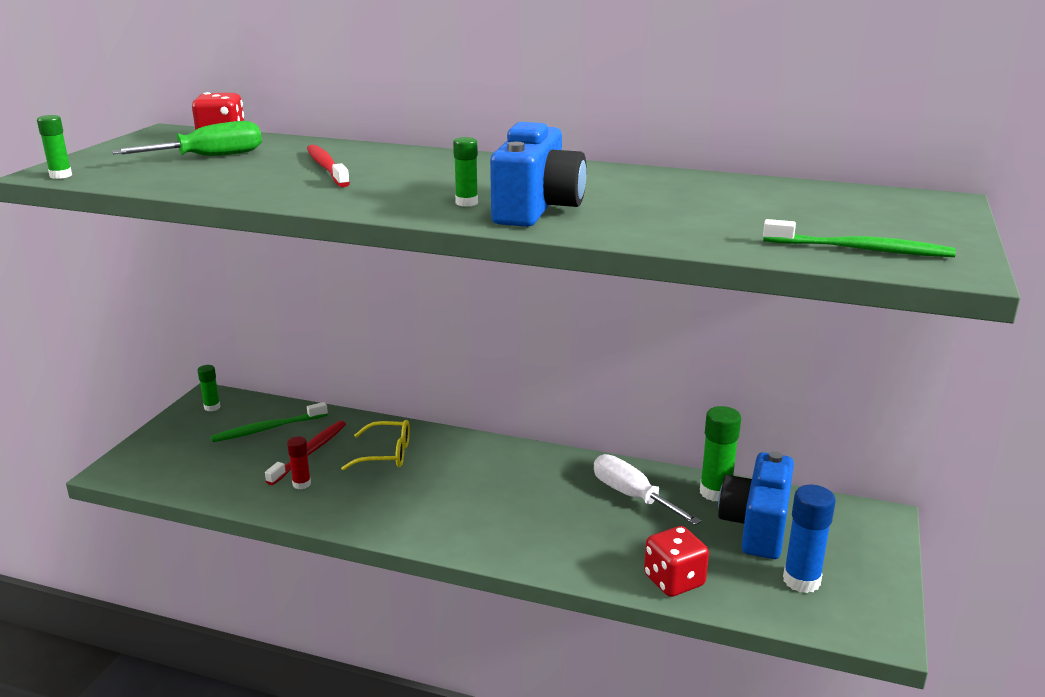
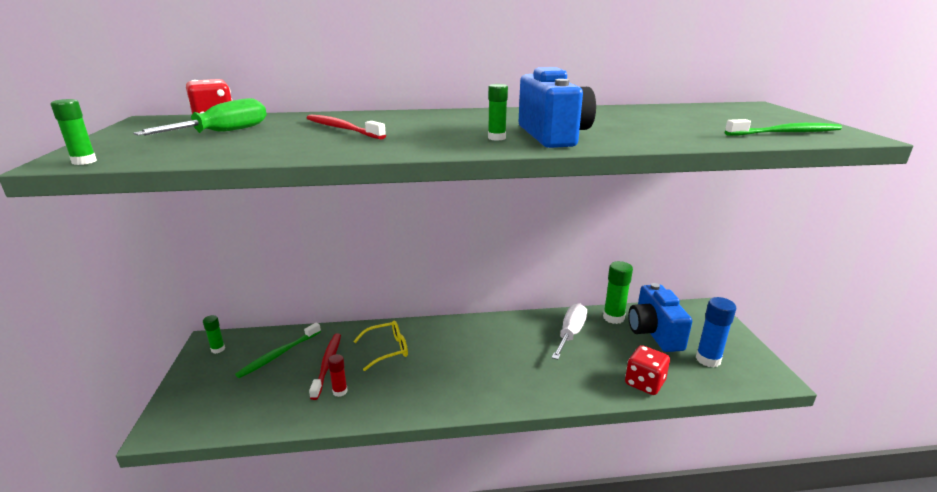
camera: 25 degrees left, 0 degrees up
white screwdriver [594,454,701,525] -> white screwdriver turned 90 degrees clockwise [552,303,587,360]

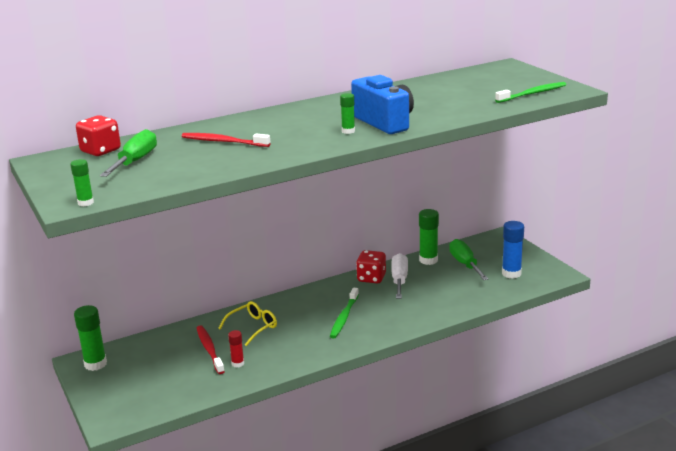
camera: 20 degrees left, 0 degrees up
green glue stick [203,315,225,354] -> green glue stick [74,305,107,371], size x1.76
green toothbrush [235,323,321,378] -> green toothbrush moved to [330,288,359,338]
red dice [625,345,670,395] -> red dice moved to [356,250,386,283]
blue camera [628,283,692,352] -> green screwdriver [449,239,488,280]

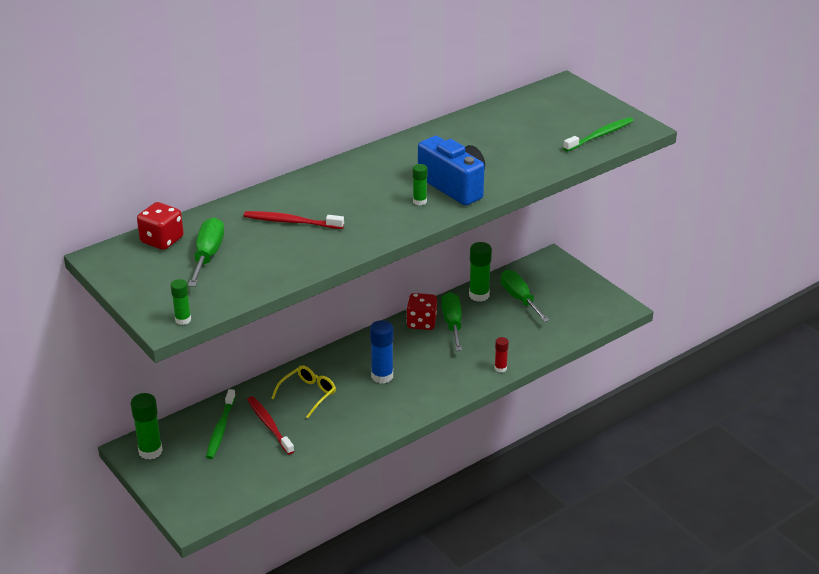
camera: 10 degrees left, 10 degrees up
red glue stick [228,330,244,368] -> red glue stick moved to [494,337,509,373]
green toothbrush [330,288,359,338] -> green toothbrush moved to [206,389,236,459]
white screwdriver [391,253,408,299] -> green screwdriver [442,292,462,351]
blue glue stick [502,221,524,279] -> blue glue stick moved to [370,320,394,384]

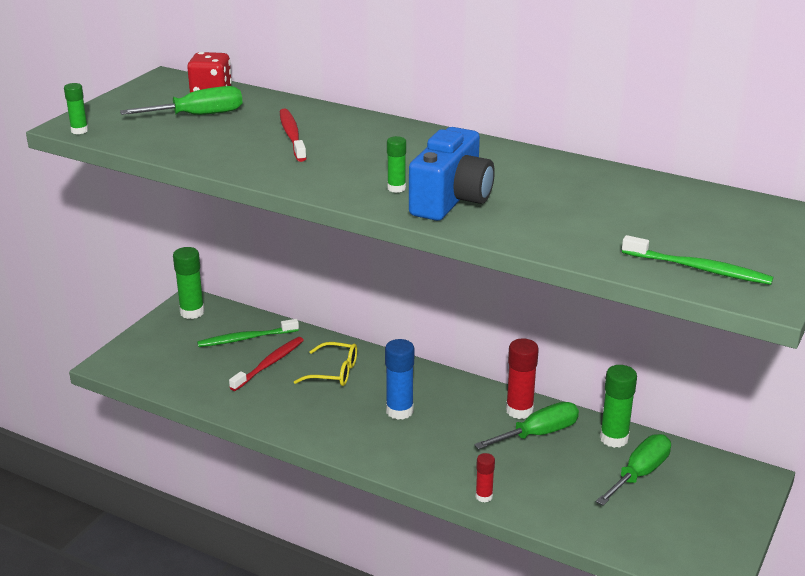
camera: 65 degrees right, 5 degrees down
red dice [406,293,437,330] -> red glue stick [506,339,539,419]

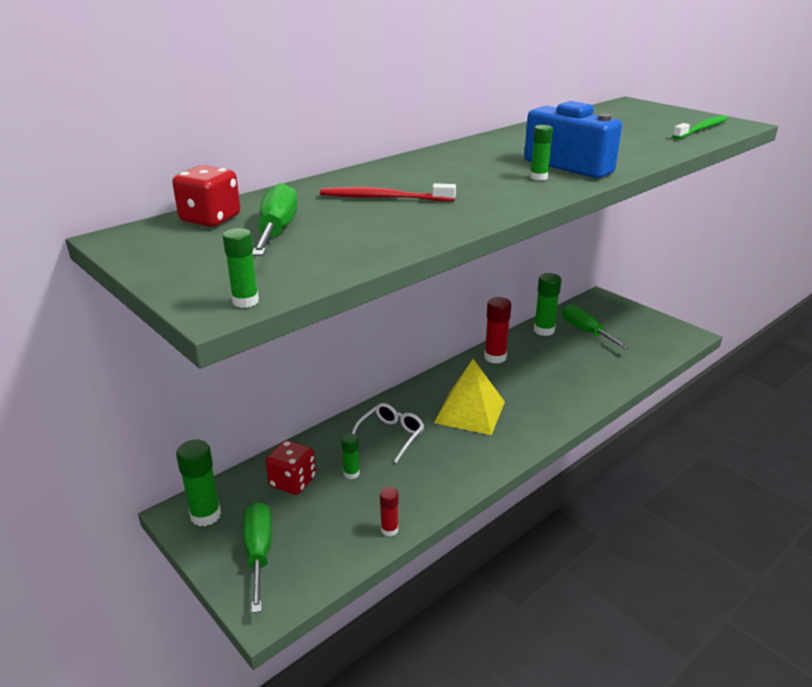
camera: 70 degrees left, 0 degrees up
green toothbrush [197,319,299,347] -> red dice [265,440,316,495]
red toothbrush [229,337,304,391] -> green glue stick [341,434,360,479]
yellow glasses [294,342,357,386] -> white glasses [352,403,424,463]
blue glue stick [385,339,414,420] -> yellow pyramid [434,359,505,435]
green screwdriver [474,402,579,449] -> green screwdriver moved to [243,502,272,613]
red glue stick [476,453,495,502] -> red glue stick moved to [380,487,399,537]

